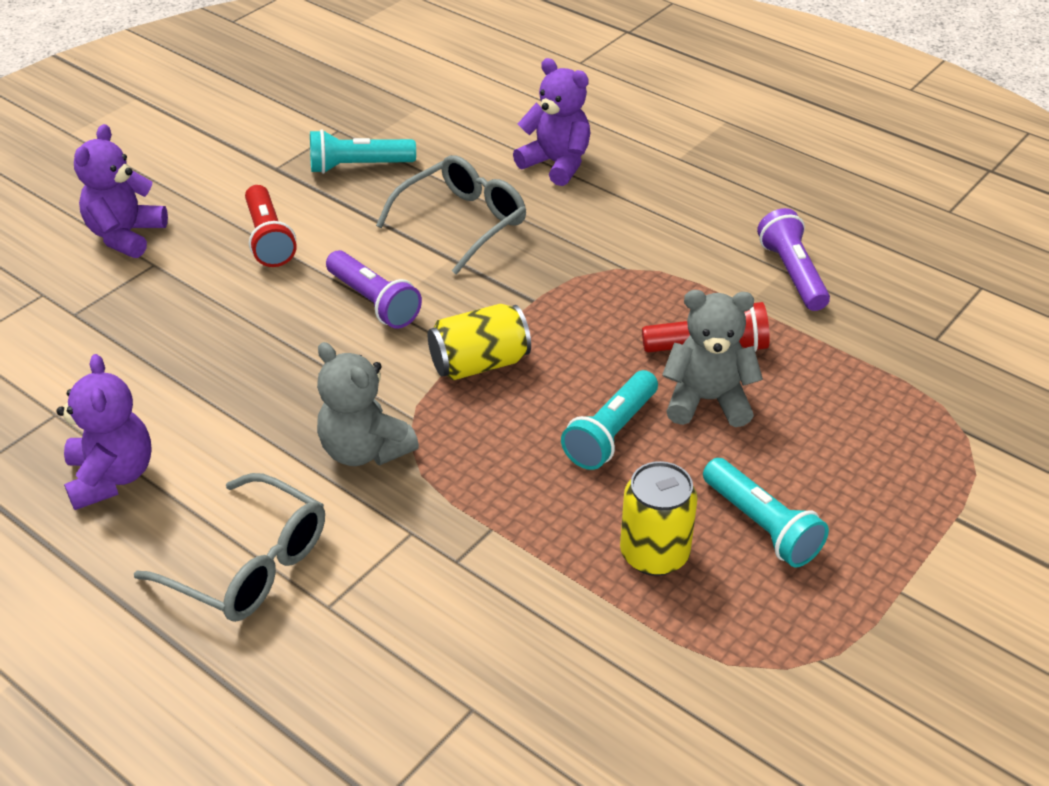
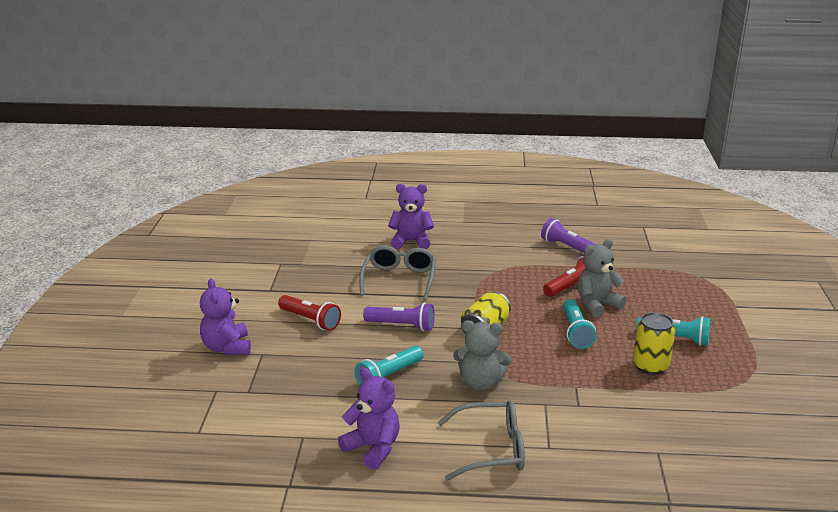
camera: 35 degrees left, 15 degrees down
turquoise flashlight [310,129,416,174] -> turquoise flashlight moved to [354,346,424,386]

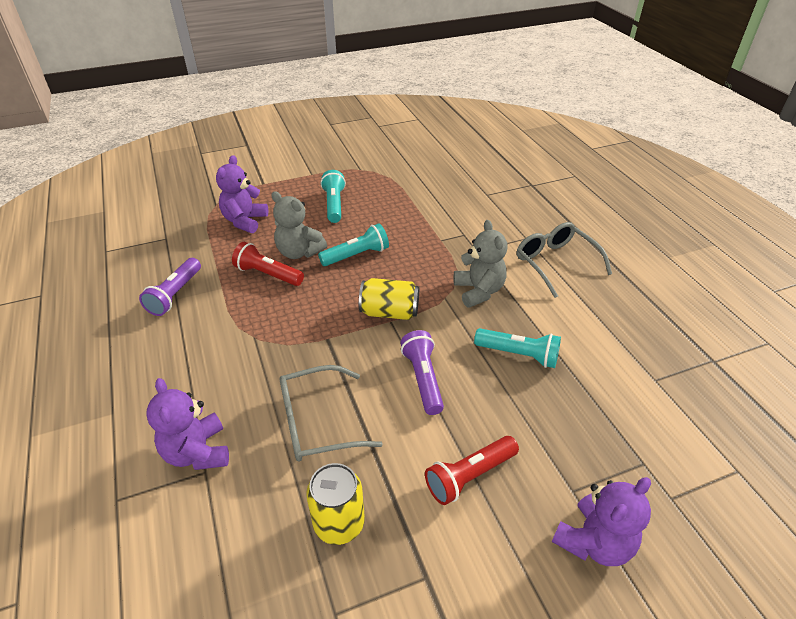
camera: 115 degrees left, 15 degrees up
red flashlight [278,295,341,331] -> red flashlight turned 135 degrees counterclockwise [425,436,519,505]
purple teddy bear [338,368,400,470] -> purple teddy bear moved to [216,155,268,233]
yellow can [633,312,675,375] -> yellow can moved to [306,463,365,545]

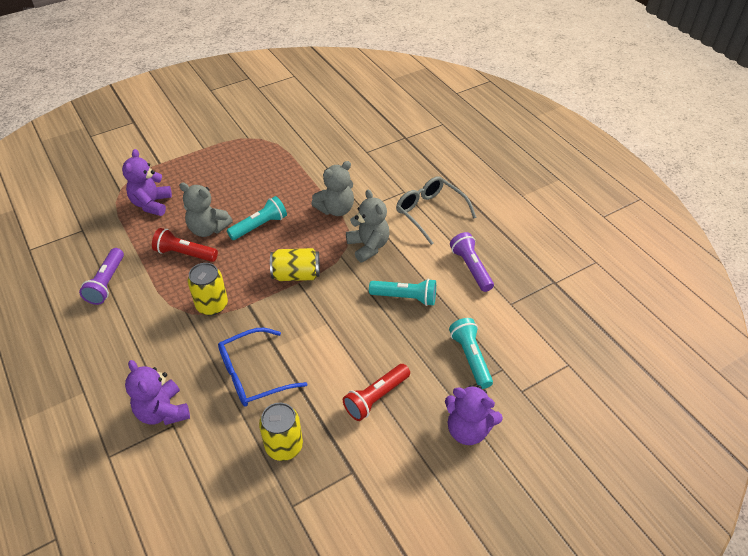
camera: 10 degrees left, 5 degrees up
grey glasses [280,365,383,461] -> blue glasses [218,328,307,406]
turquoise flashlight [321,170,346,223] -> turquoise flashlight moved to [449,318,493,389]
purple flashlight [400,330,444,415] -> purple flashlight moved to [450,232,494,292]
purple teddy bear [552,477,651,566] -> purple teddy bear turned 75 degrees clockwise [445,385,503,445]
none -> yellow can [188,263,228,315]
none -> grey teddy bear [311,161,354,216]

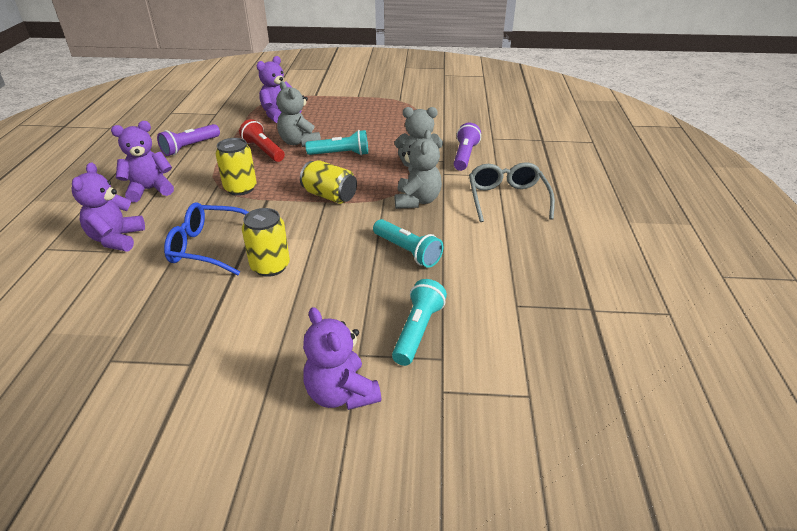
camera: 35 degrees right, 10 degrees down
yellow can [259,403,303,461] -> yellow can moved to [242,208,290,277]
red flashlight [343,364,410,421] -> none
purple flashlight [450,232,494,292] -> purple flashlight moved to [454,123,481,171]
none -> purple teddy bear [111,121,174,202]

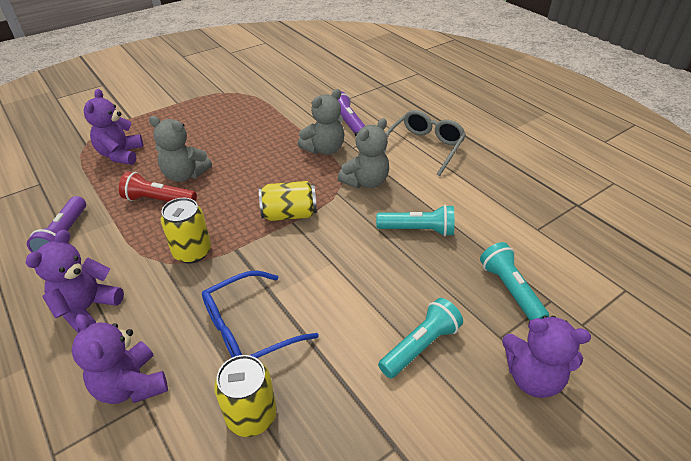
camera: 40 degrees left, 5 degrees up
yellow can [242,208,290,277] -> yellow can moved to [214,355,277,437]
turquoise flashlight [305,130,368,156] -> turquoise flashlight moved to [378,298,463,378]
grey teddy bear [395,130,442,209] -> grey teddy bear turned 75 degrees clockwise [338,118,389,188]
grey glasses [469,162,555,222] -> grey glasses turned 75 degrees clockwise [386,110,466,176]

